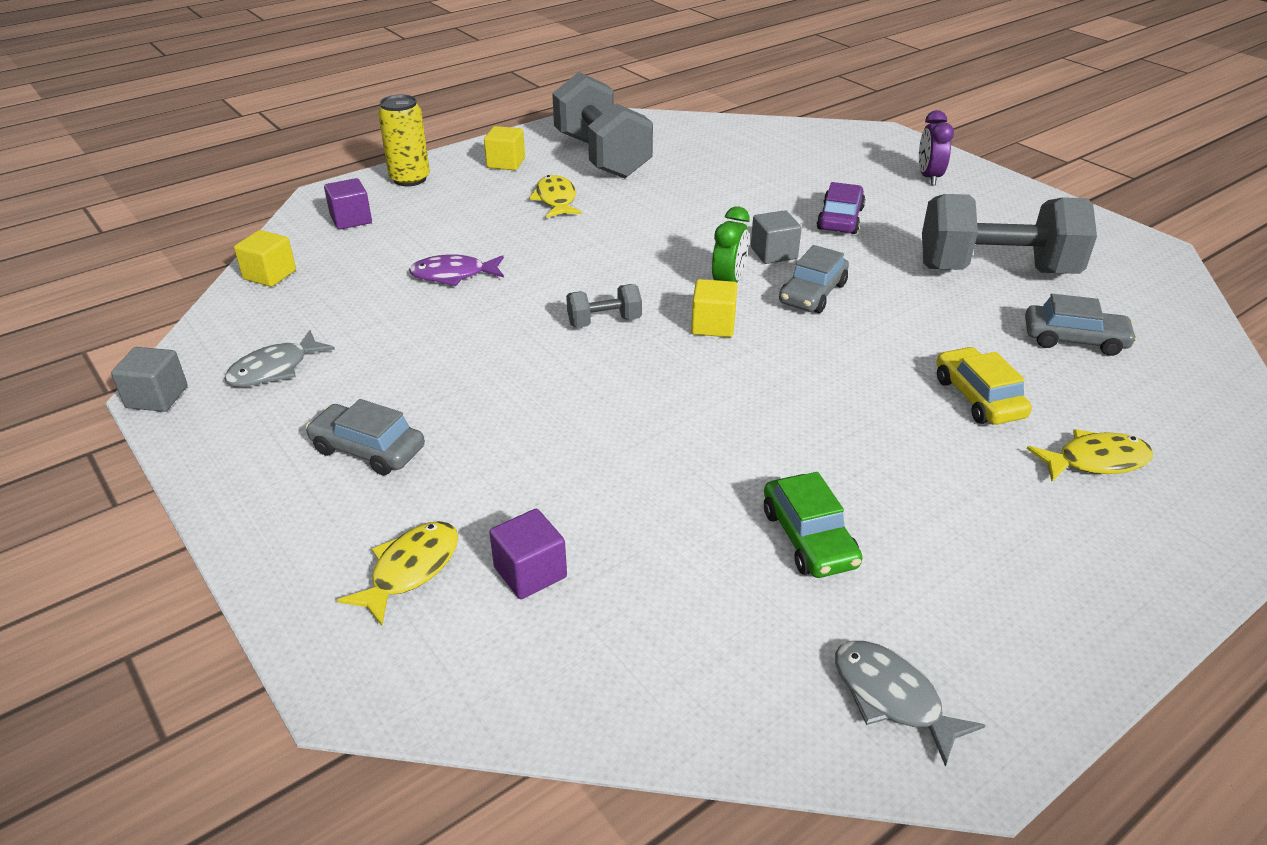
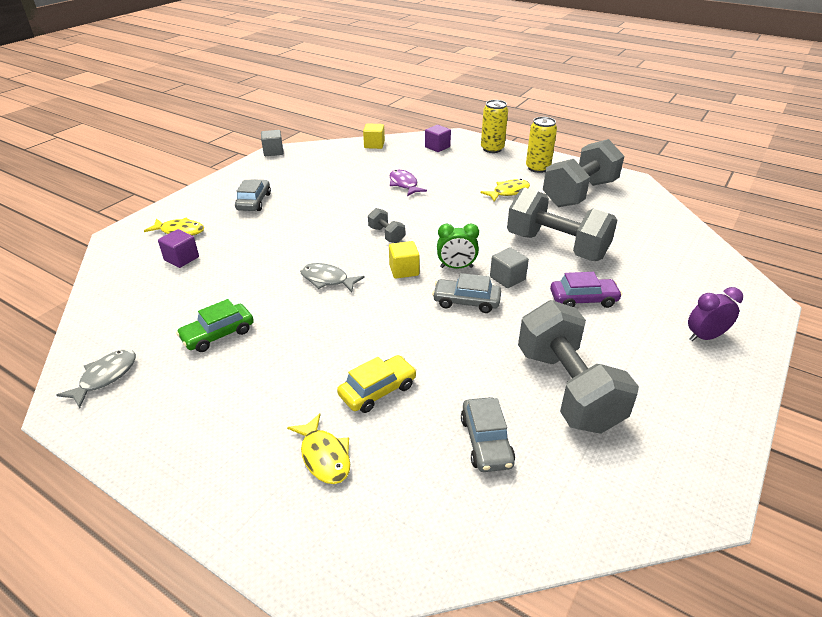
camera: 70 degrees right, 0 degrees up
grey fish [224,330,335,387] -> grey fish moved to [300,263,365,292]
yellow cube [484,126,525,170] -> yellow can [526,117,557,173]
none -> grey dumbbell [507,187,617,261]

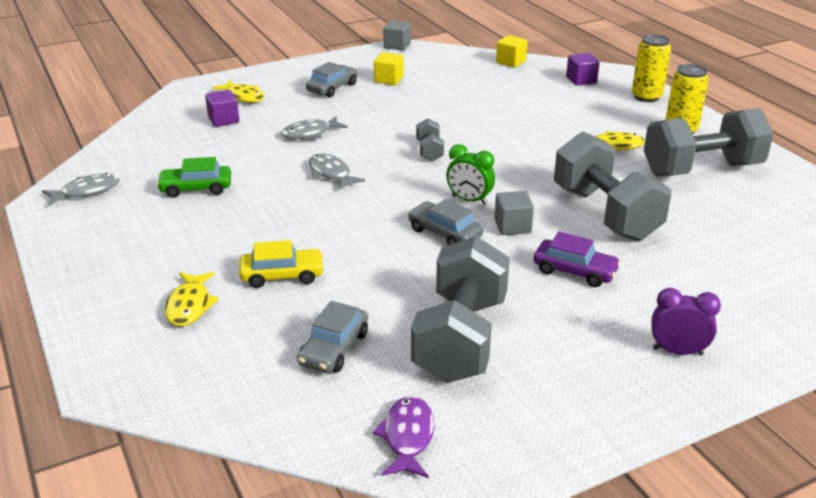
camera: 30 degrees right, 5 degrees down
yellow cube [389,241,420,278] -> yellow cube moved to [374,52,404,85]
purple fish [390,170,427,196] -> purple fish moved to [373,396,434,478]
none -> grey fish [281,116,348,139]

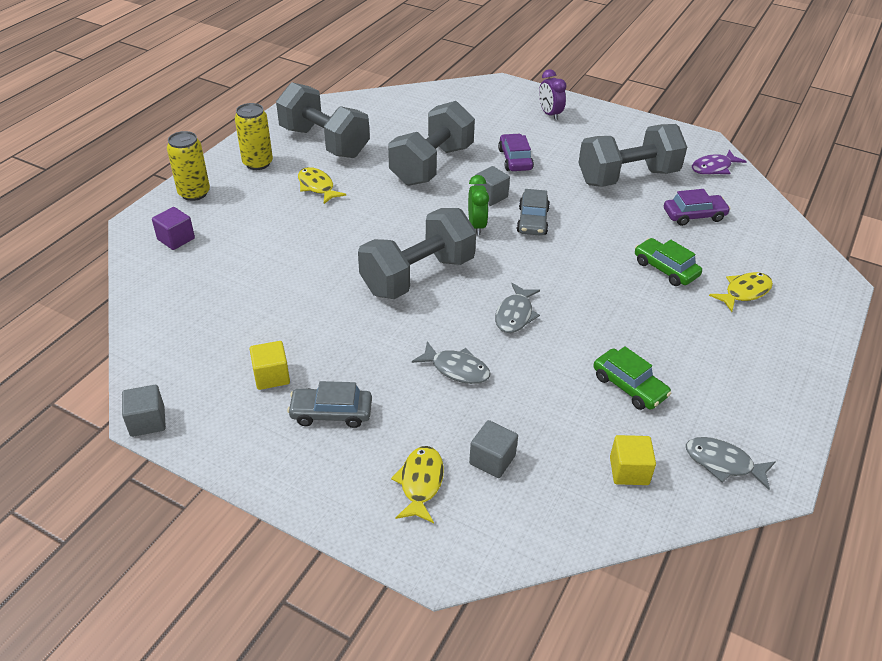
camera: 125 degrees left, 10 degrees up
purple cube [205,90,239,127] -> grey cube [469,420,518,478]
yellow car [239,240,324,288] -> green car [635,238,702,286]
grey car [297,301,368,373] -> purple car [664,189,731,226]
grey dumbbell [416,118,444,162] -> grey dumbbell [358,208,476,299], size x2.27
yellow cube [496,35,528,68] -> yellow cube moved to [610,435,656,485]

